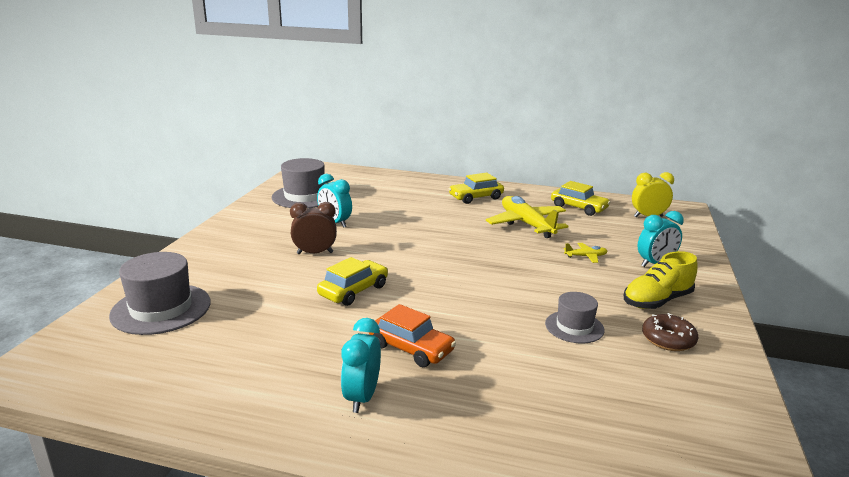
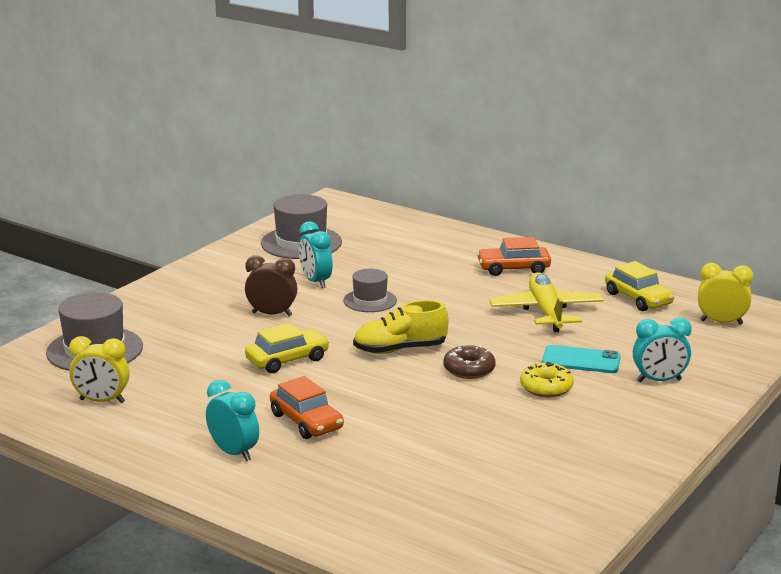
camera: 20 degrees right, 0 degrees up
turquoise clock [341,318,381,413] -> turquoise clock turned 105 degrees clockwise [206,380,259,462]
yellow car [449,173,504,204] -> orange car [477,237,551,276]
grey hat [545,292,605,343] -> grey hat moved to [343,269,397,312]
yellow plane [564,243,608,263] -> turquoise phone [542,345,621,373]
yellow shoe [624,251,698,309] -> yellow shoe moved to [353,300,449,354]
brown donut [642,313,699,351] -> brown donut moved to [443,344,496,379]
none -> yellow clock [69,336,130,403]
none -> yellow donut [520,362,574,397]

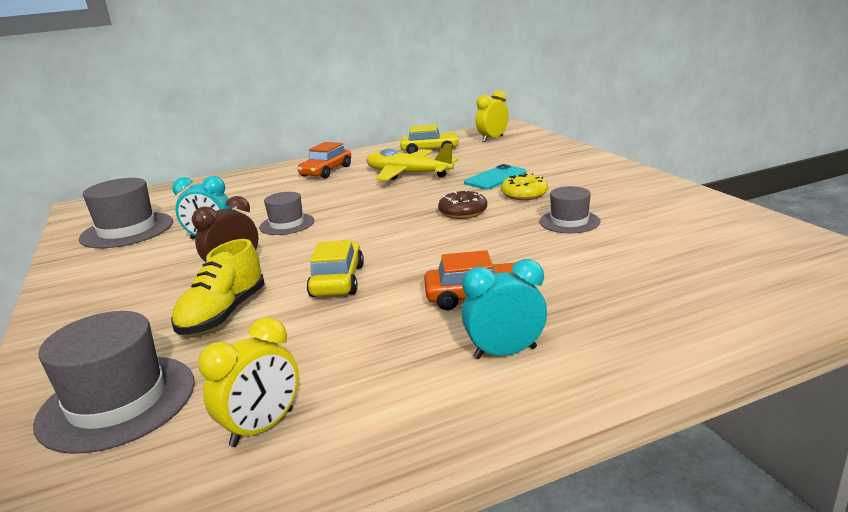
camera: 55 degrees left, 0 degrees up
yellow shoe [353,300,449,354] -> yellow shoe moved to [171,239,265,335]
turquoise clock [633,317,692,382] -> none
none -> grey hat [540,186,600,233]

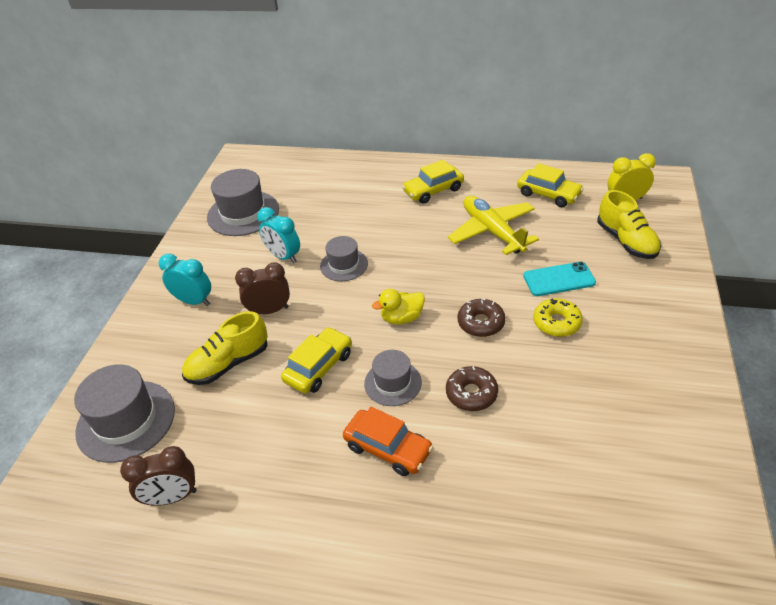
camera: 35 degrees right, 20 degrees up
yellow clock [198,317,299,447] -> brown clock [120,446,197,506]
orange car [298,142,351,178] -> yellow car [402,160,464,204]
turquoise clock [462,259,547,359] -> turquoise clock moved to [159,253,211,306]
grey hat [540,186,600,233] -> grey hat moved to [364,350,422,406]
none -> yellow duck [372,289,425,325]
none -> brown donut [446,366,498,411]
none -> yellow shoe [597,190,661,259]

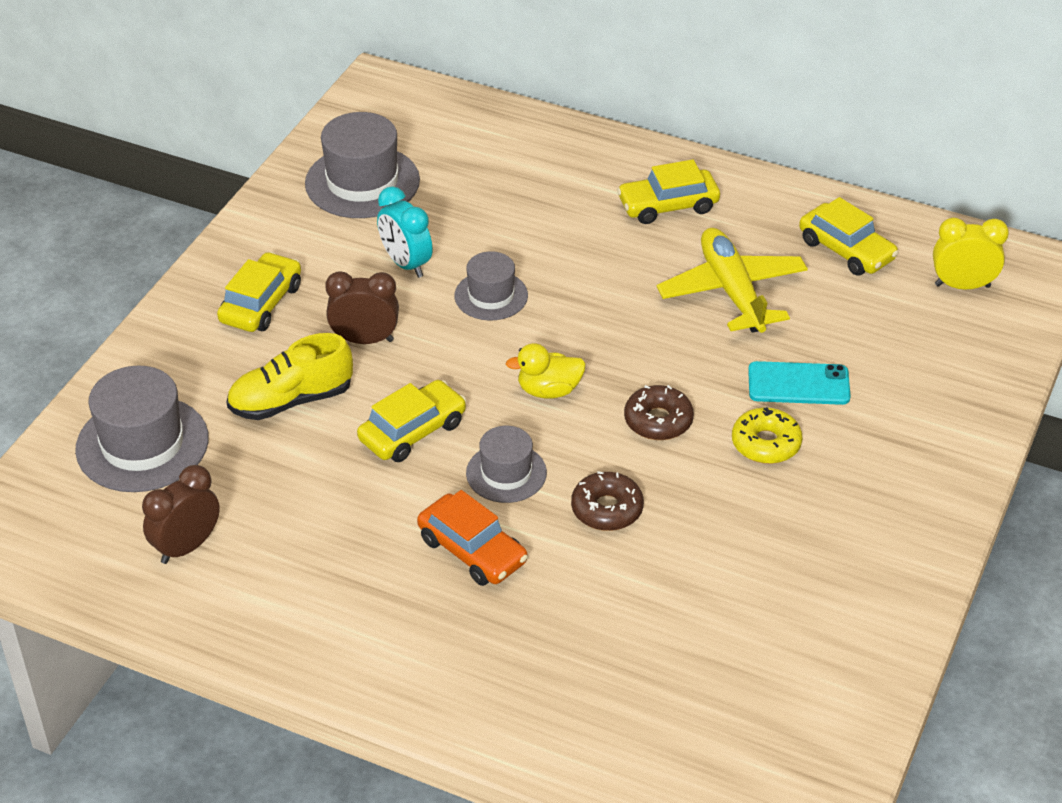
camera: 10 degrees right, 0 degrees up
brown clock [120,446,197,506] -> brown clock turned 135 degrees clockwise [142,465,220,564]
turquoise clock [159,253,211,306] -> yellow car [217,252,301,332]
yellow shoe [597,190,661,259] -> none

